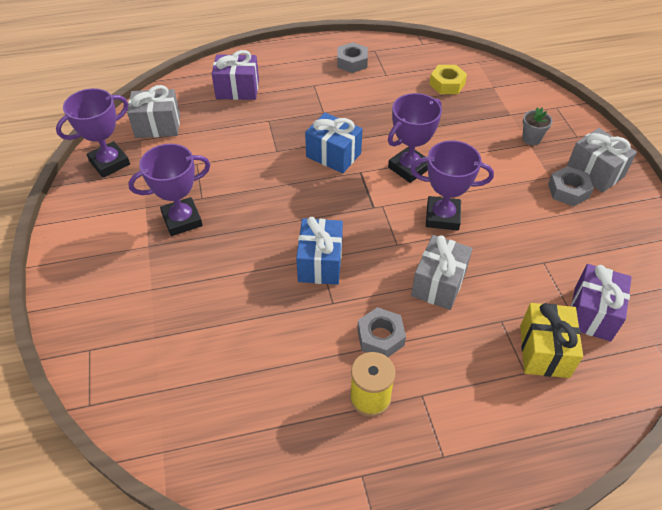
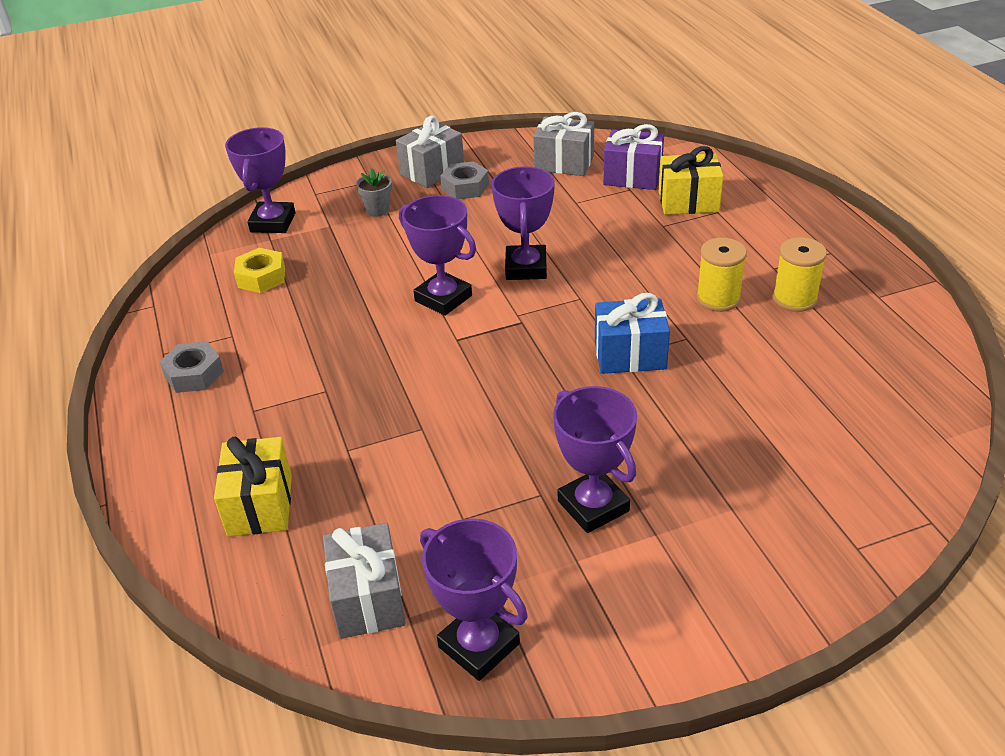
camera: 95 degrees left, 10 degrees down
purple gift [212,50,259,100] -> yellow gift [214,437,292,537]
blue gift [305,113,362,173] -> none
grey nut [357,307,406,357] -> yellow spool [696,238,747,312]
grey gift [411,235,473,310] -> grey gift moved to [533,112,594,176]
none -> purple trophy [225,127,295,233]

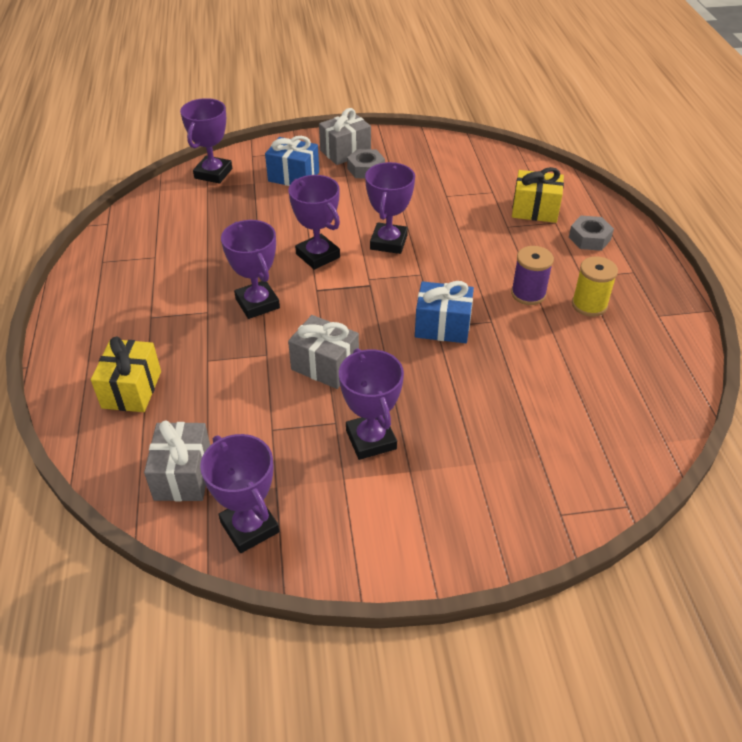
camera: 10 degrees right, 5 degrees up
grey nut [160,341,224,393] -> grey nut moved to [569,216,614,251]
yellow nut [234,248,285,293] -> none
grey flower pot [356,168,392,217] -> blue gift [265,136,319,186]
grey gift [533,112,594,176] -> grey gift moved to [288,315,359,389]
purple gift [603,124,664,190] -> none
yellow spool [696,238,747,312] -> purple spool [511,246,554,305]
none -> purple trophy [221,220,280,319]

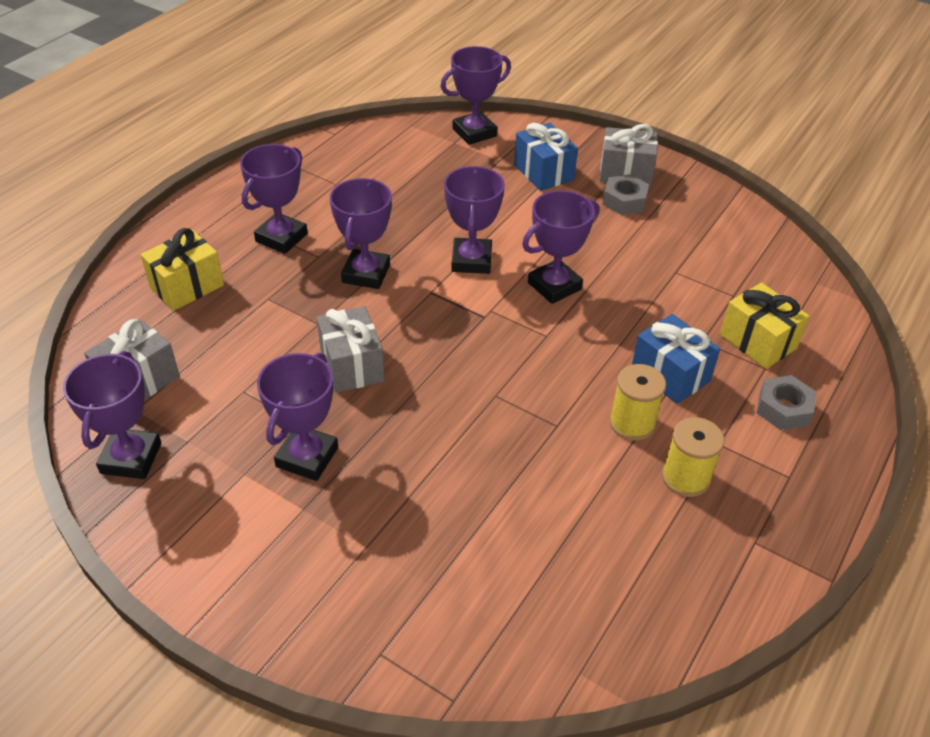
camera: 40 degrees right, 0 degrees up
blue gift [415,281,474,343] -> blue gift moved to [632,314,720,404]
purple spool [511,246,554,305] -> yellow spool [610,364,666,441]
none -> purple trophy [240,144,308,254]

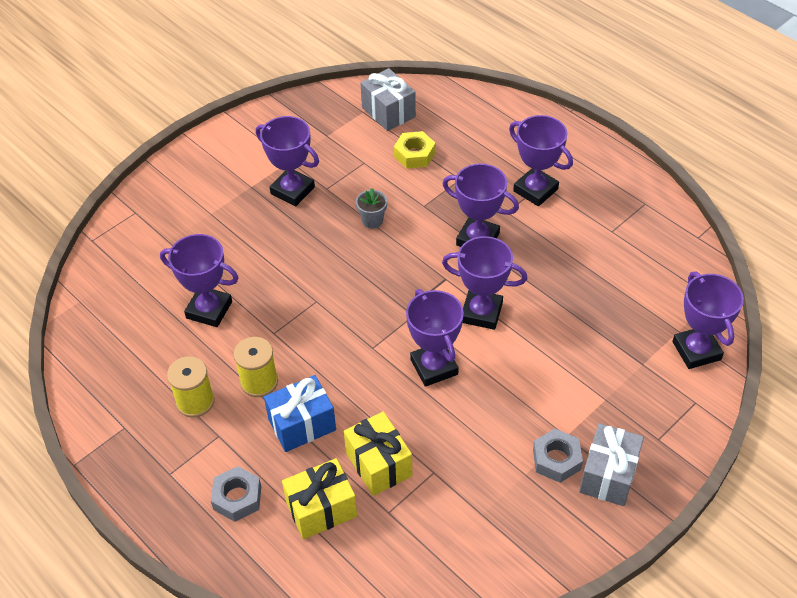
camera: 105 degrees right, 5 degrees up
purple trophy [63,351,161,479] -> purple trophy moved to [160,234,239,327]
yellow gift [140,228,224,311] -> yellow gift moved to [344,412,412,496]
grey gift [317,306,385,393] -> grey flower pot [356,188,387,229]
blue gift [514,123,578,191] -> none
none -> yellow nut [394,131,435,169]

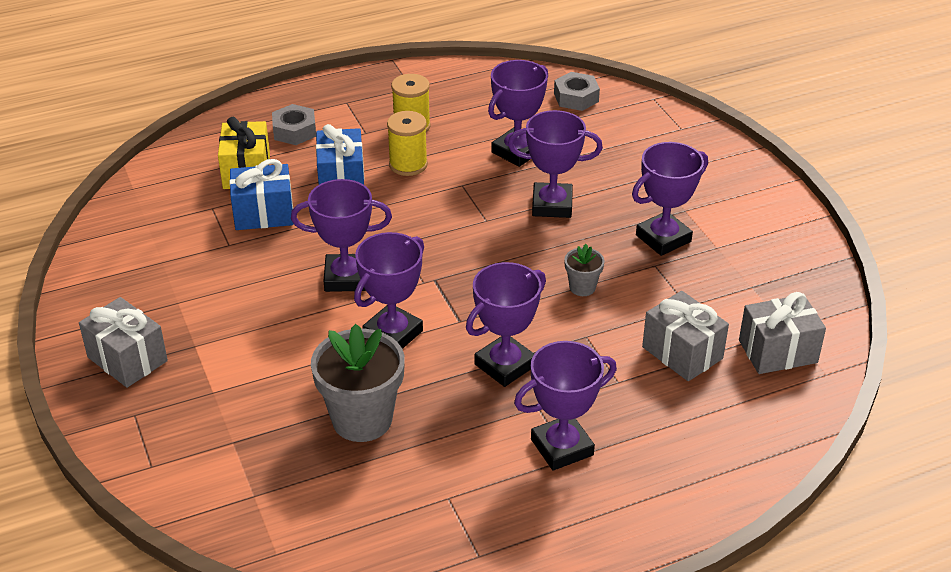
camera: 110 degrees right, 10 degrees down
yellow gift [344,412,412,496] -> blue gift [229,159,294,230]
yellow nut [394,131,435,169] -> grey gift [642,291,729,381]
grey nut [533,429,583,483] -> grey nut moved to [554,72,600,111]
purple trophy [672,272,744,369] -> purple trophy moved to [508,110,603,218]
none -> grey flower pot [311,324,405,442]

